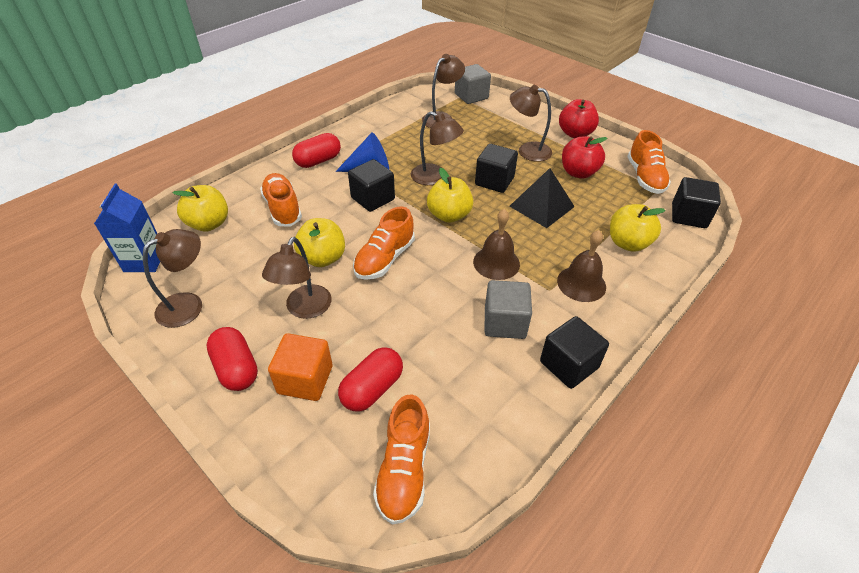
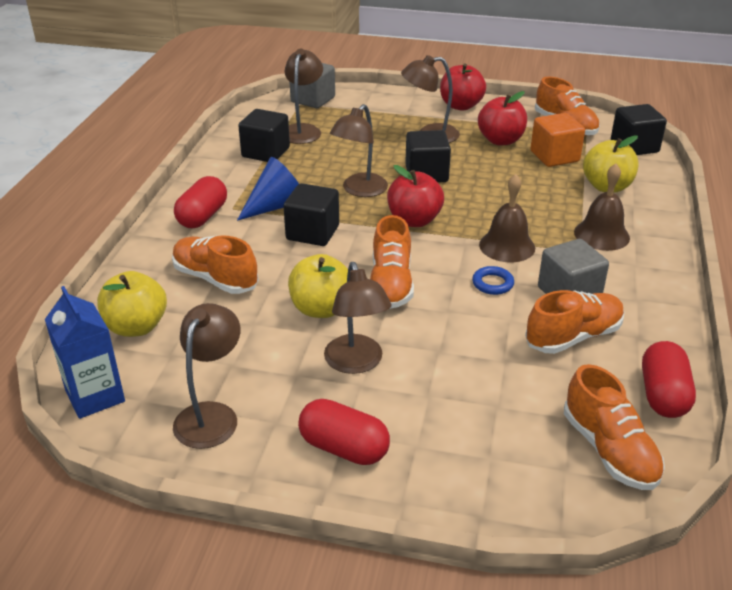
camera: 30 degrees left, 10 degrees down
orange cube [268,333,333,401] -> orange cube moved to [530,113,585,167]
red capsule [338,347,403,412] -> red capsule moved to [642,341,696,418]
brown lamp [411,111,464,185] -> brown lamp turned 120 degrees clockwise [330,104,388,197]
yellow apple [427,168,473,223] -> red apple [387,165,444,227]
black pyramid [510,168,575,228] -> none
black cube [540,316,609,389] -> black cube moved to [238,109,290,162]
none -> blue ring [472,266,514,295]
none -> orange shoe [525,290,625,354]

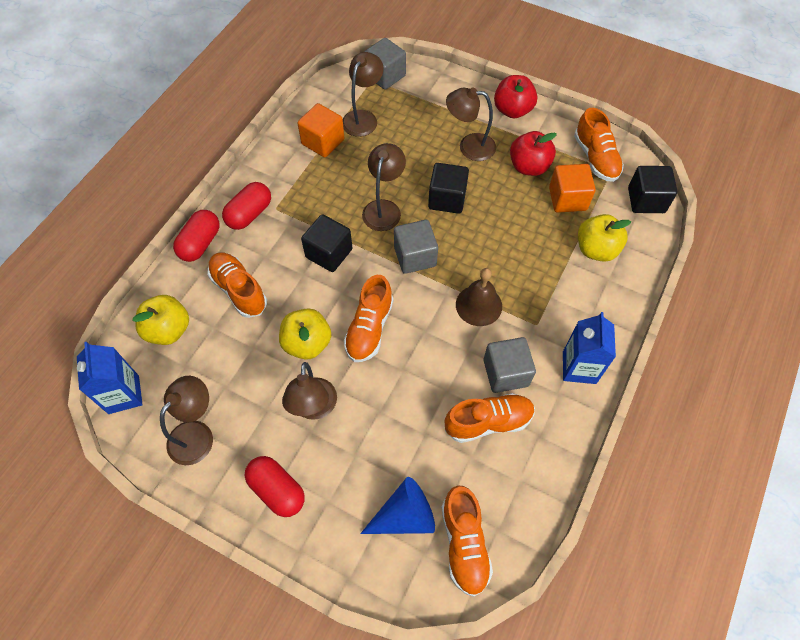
camera: 15 degrees right, 25 degrees up
blue cone [237,157,299,221] -> blue cone moved to [360,477,435,534]
black cube [238,109,290,162] -> orange cube [297,103,345,158]
brown lamp [330,104,388,197] -> brown lamp turned 150 degrees clockwise [362,143,406,231]
red apple [387,165,444,227] -> grey cube [394,220,438,274]
blue ring [472,266,514,295] -> none
brown bell [574,164,630,251] -> none
red capsule [642,341,696,418] -> red capsule moved to [173,210,220,262]
none -> blue carton [563,312,616,384]

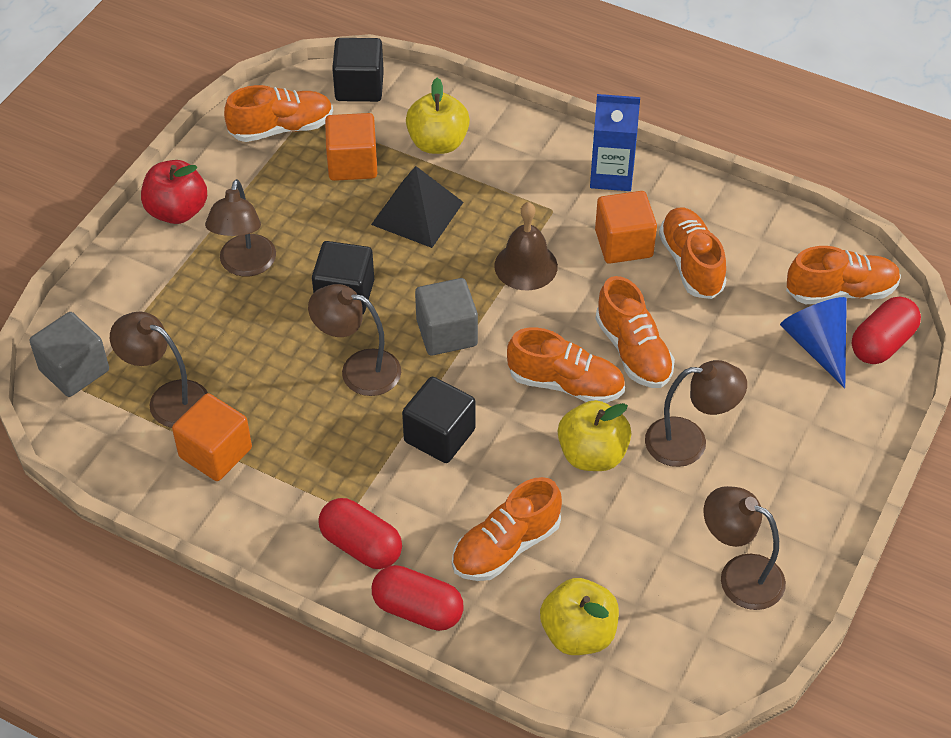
camera: 90 degrees left, 10 degrees down
blue carton [77,342,143,414] -> none
red capsule [245,456,305,517] -> red capsule moved to [852,297,921,364]
grey cube [484,337,536,393] -> orange cube [595,191,657,264]
red apple [510,131,557,176] -> none
none -> black pyramid [371,166,464,248]
none -> orange shoe [596,276,675,388]

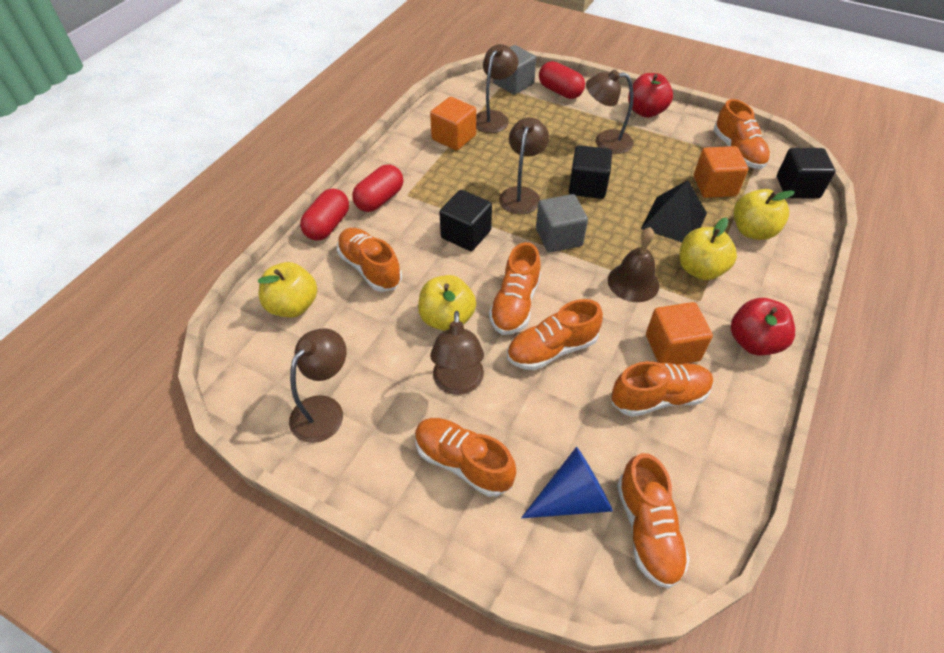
camera: 90 degrees right, 0 degrees up
blue carton [590,94,640,191] -> red apple [731,298,795,356]
red capsule [852,297,921,364] -> red capsule moved to [539,61,585,99]
none -> orange shoe [415,418,516,497]
none -> yellow apple [679,218,737,280]

